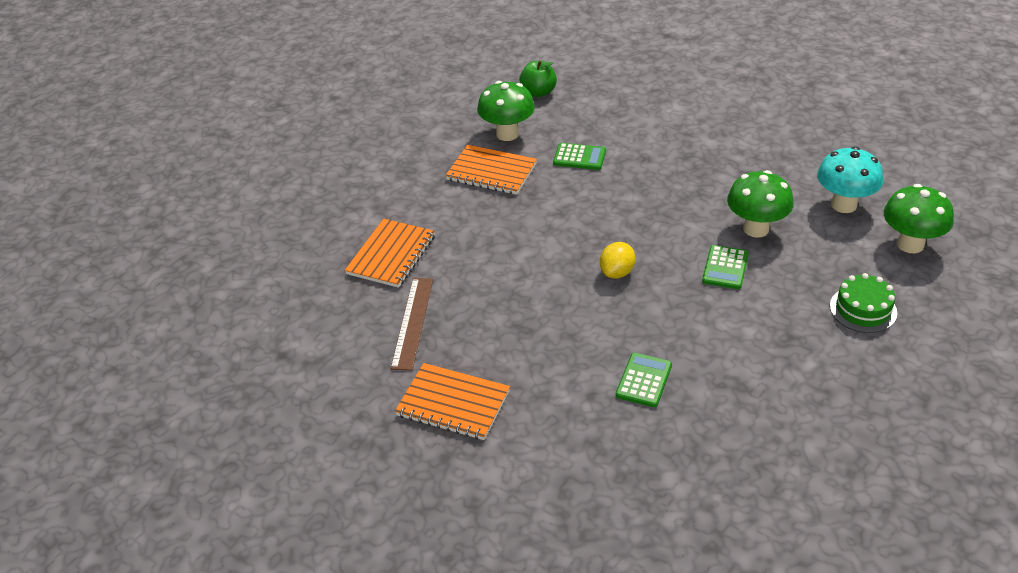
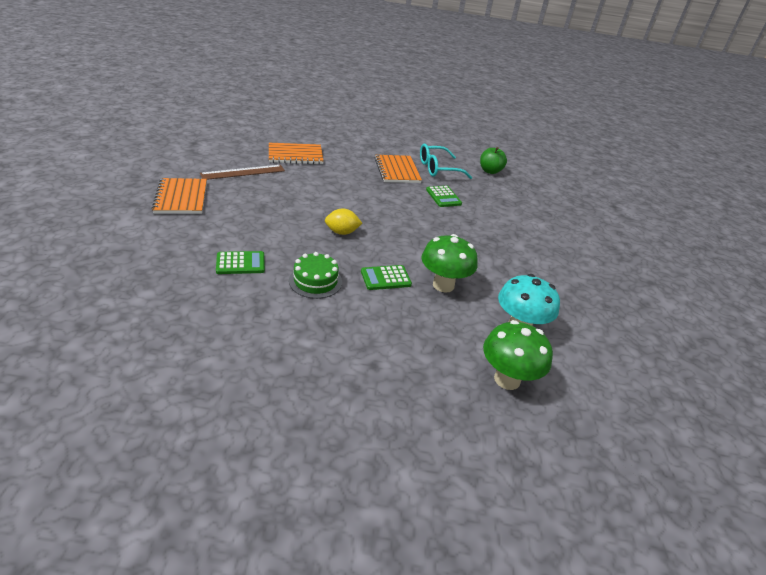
camera: 50 degrees right, 5 degrees down
green mushroom [477,81,535,141] -> turquoise glasses [420,144,472,179]
green cake [830,273,897,333] -> green cake moved to [289,252,342,299]

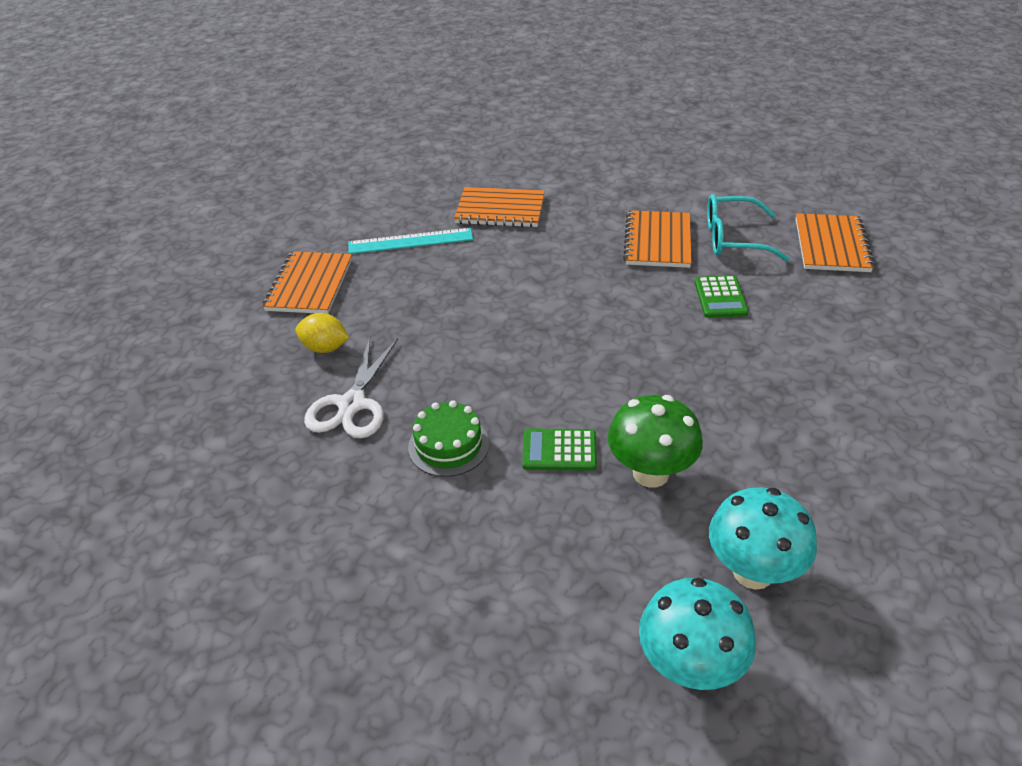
camera: 25 degrees right, 5 degrees up
brown ruler [200,165,285,180] -> turquoise ruler [348,228,473,254]
green calculator [216,251,265,274] -> white scissors [304,338,398,439]
yellow lemon [325,208,362,235] -> yellow lemon moved to [295,313,349,353]
green apple [480,147,507,174] -> orange notebook [796,213,875,272]
green mushroom [483,320,553,390] -> turquoise mushroom [639,578,756,690]

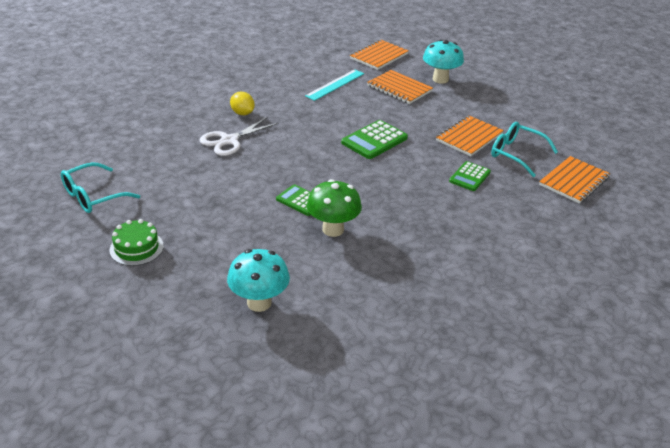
camera: 30 degrees right, 5 degrees down
orange notebook [263,251,352,314] -> orange notebook moved to [350,40,409,70]
turquoise ruler [348,228,473,254] -> turquoise ruler turned 75 degrees counterclockwise [305,69,364,101]
green cake [408,400,489,477] -> green cake moved to [109,219,164,266]
turquoise mushroom [709,487,817,590] -> turquoise mushroom moved to [423,40,464,84]
none -> turquoise glasses [61,162,140,213]
none -> green calculator [341,120,408,159]

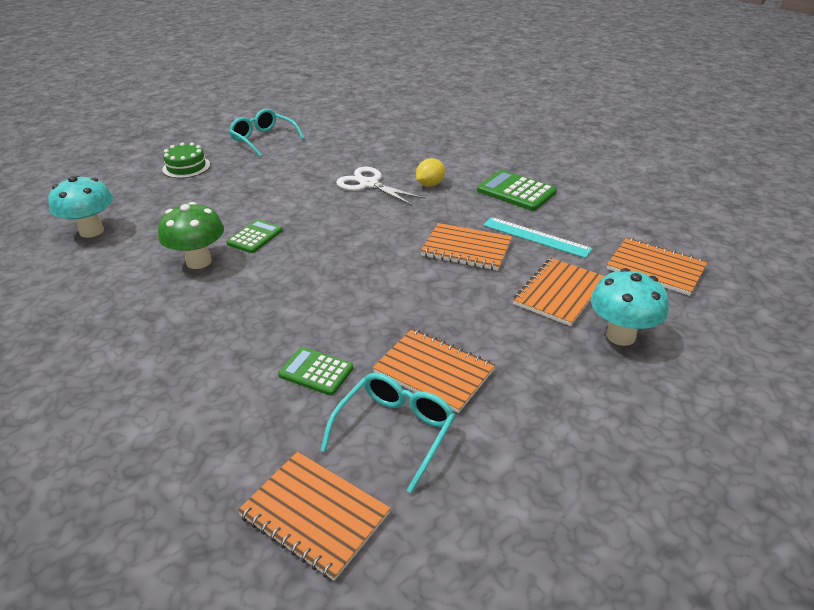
camera: 85 degrees right, 0 degrees up
green calculator [341,120,408,159] -> green calculator moved to [477,170,557,211]
none -> orange notebook [420,223,512,271]

